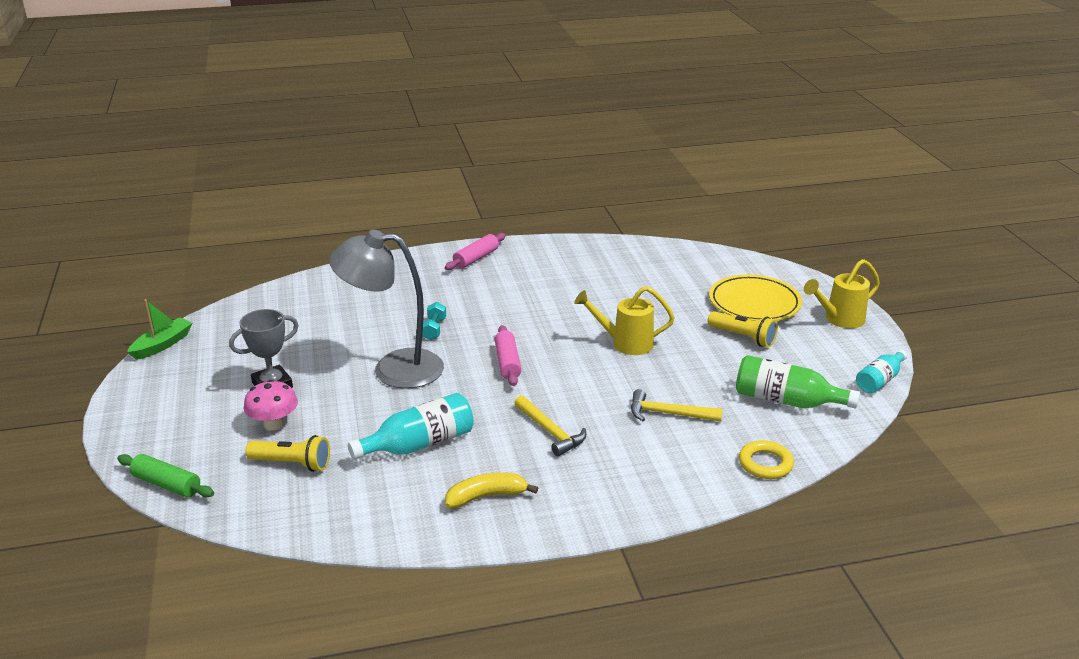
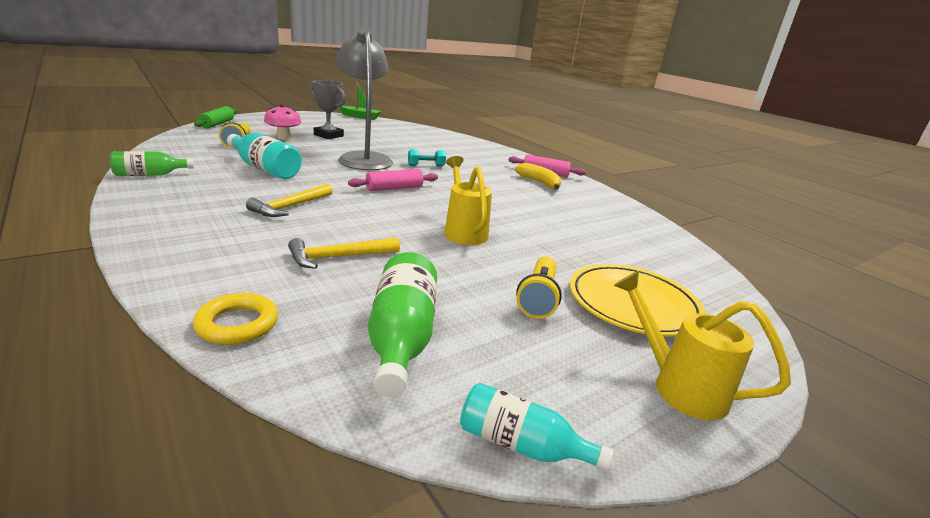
camera: 65 degrees right, 5 degrees down
yellow banana [445,473,538,508] -> yellow banana moved to [515,163,561,190]
yellow hammer [631,389,723,422] -> yellow hammer turned 105 degrees counterclockwise [288,238,400,269]
none -> green bottle [110,151,194,176]

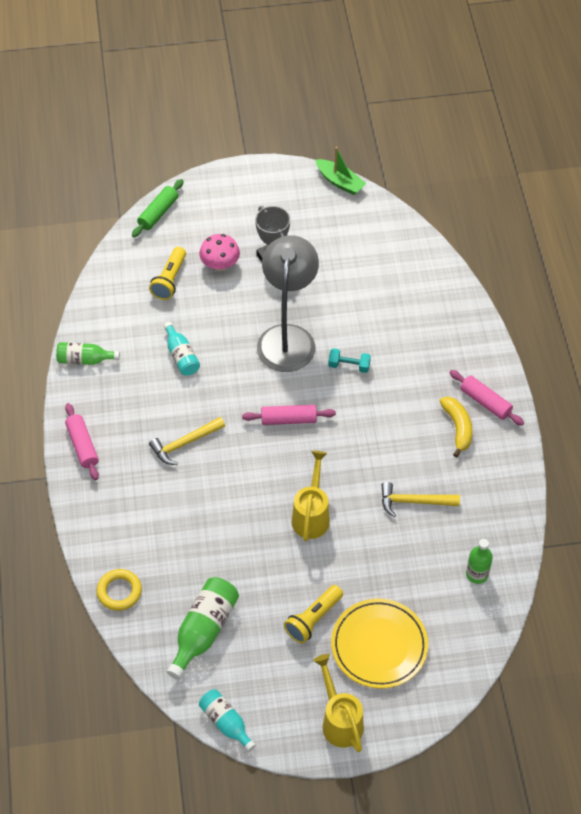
camera: 30 degrees right, 30 degrees up
turquoise bottle [227,133,302,179] -> turquoise bottle [164,322,200,375], size x0.64
yellow hammer [288,238,400,269] -> yellow hammer moved to [382,482,460,517]
none -> pink rolling pin [65,403,99,480]
none -> green bottle [466,539,493,584]

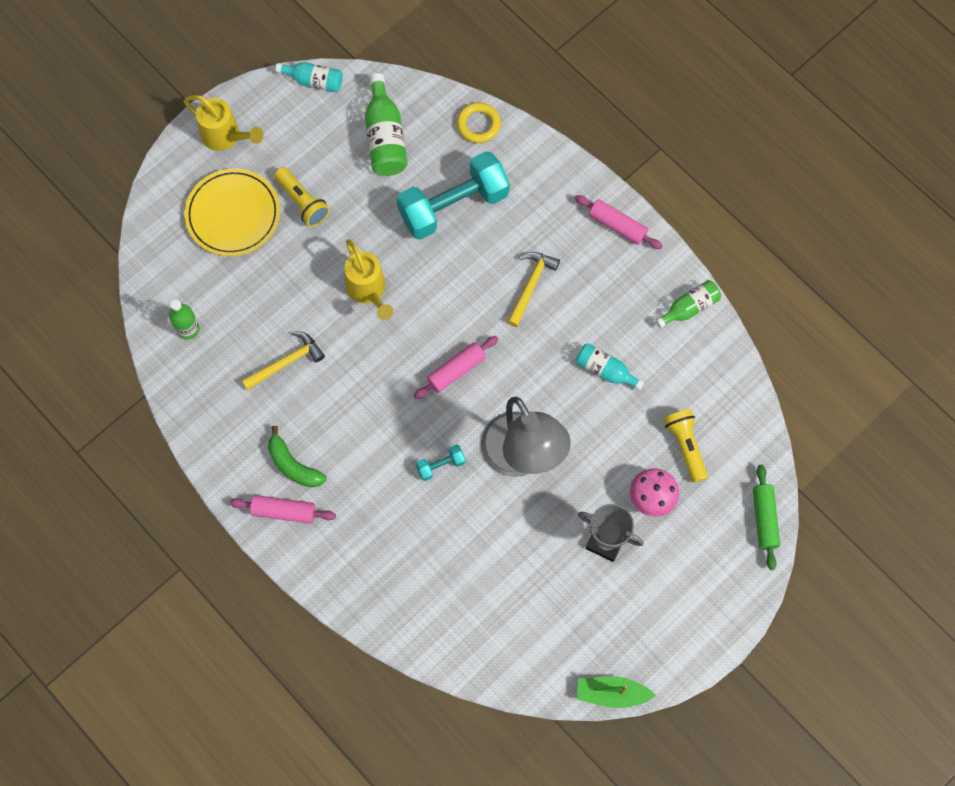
camera: 145 degrees right, 15 degrees up
yellow flashlight [284,585,343,644] -> yellow flashlight turned 135 degrees clockwise [274,167,330,227]
yellow banana [440,397,473,458] -> green banana [268,426,327,487]
none -> turquoise dumbbell [397,151,510,240]

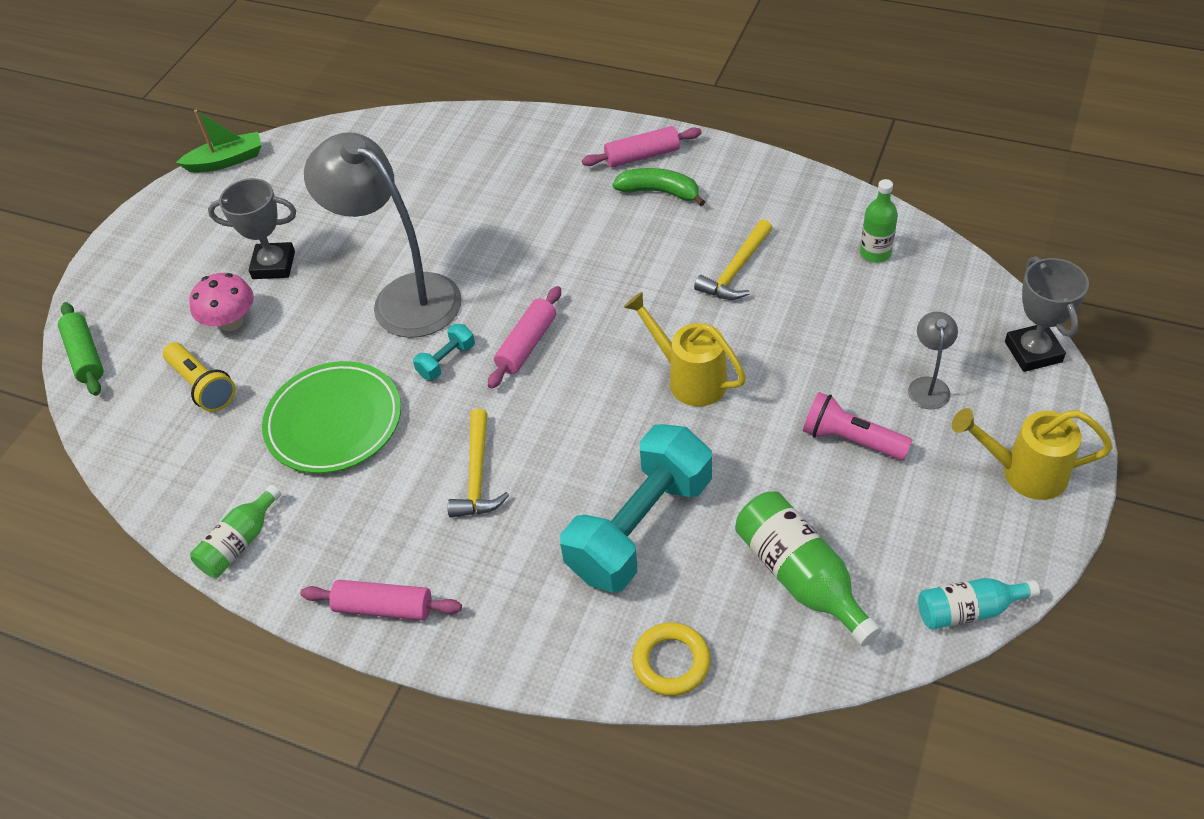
camera: 160 degrees right, 20 degrees down
yellow plate [184,168,280,256] -> grey lamp [908,312,958,409]
yellow flashlight [274,167,330,227] -> pink flashlight [803,392,912,460]
turquoise dumbbell [416,444,466,481] -> turquoise dumbbell moved to [413,324,475,380]
turquoise bottle [576,343,644,391] -> green plate [262,361,401,474]
none -> grey trophy [1005,256,1089,372]

